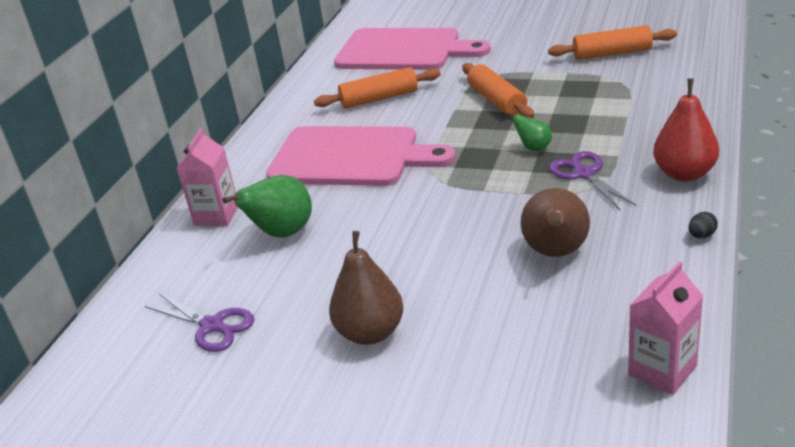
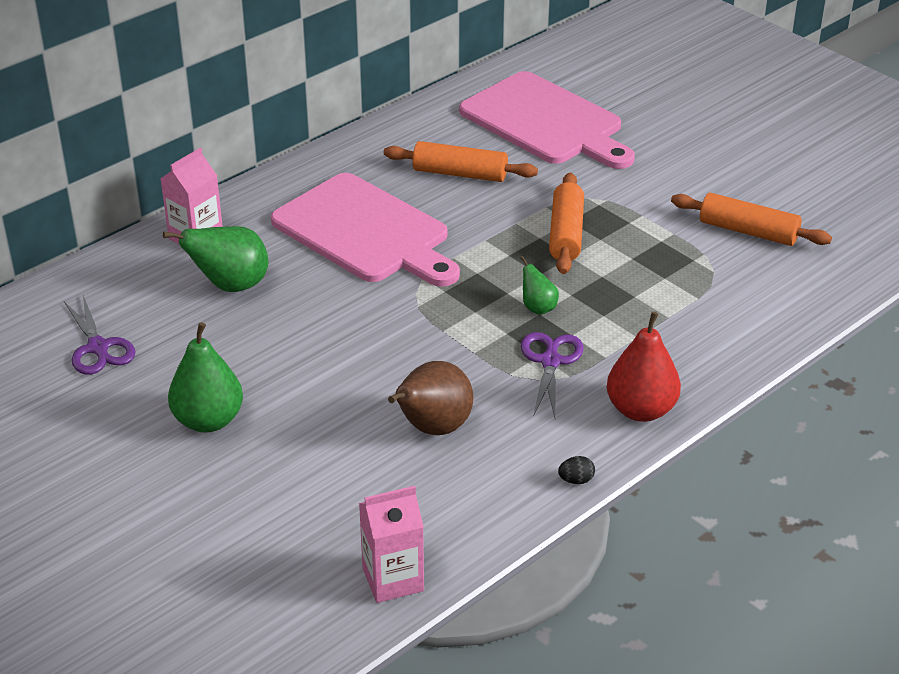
camera: 25 degrees right, 5 degrees up
brown pear [329,231,404,345] -> green pear [168,322,243,433]

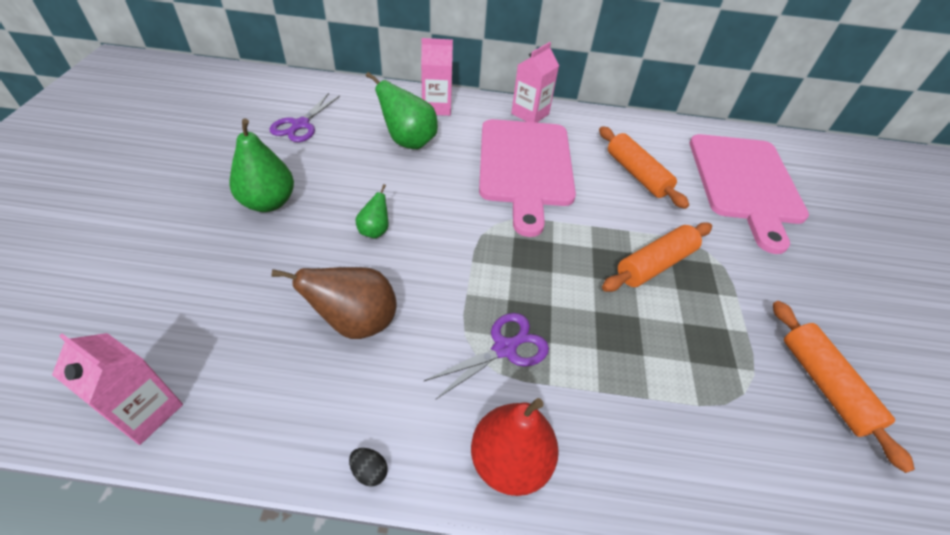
camera: 45 degrees right, 10 degrees up
green pear [521,256,559,315] -> green pear moved to [356,184,388,239]
none -> pink carton [511,42,559,123]

